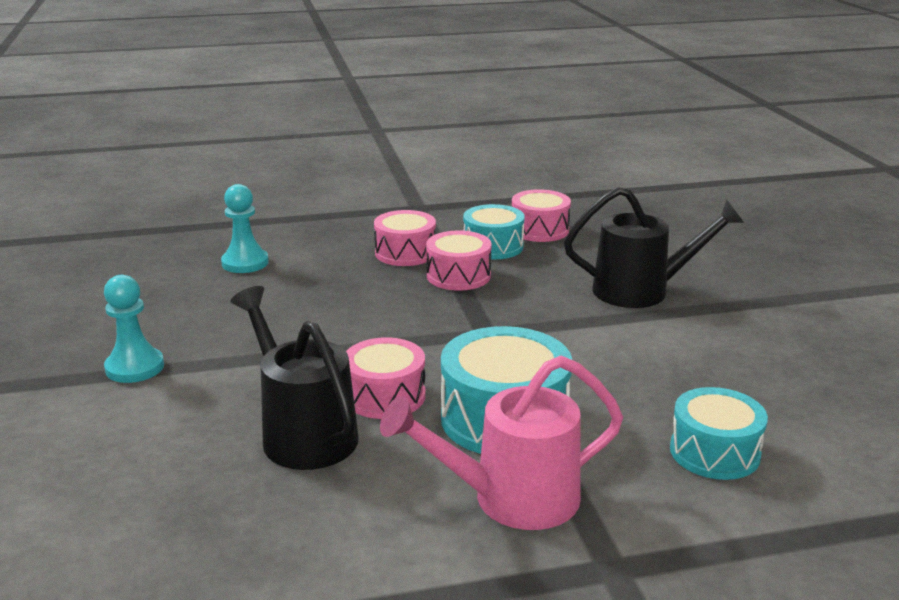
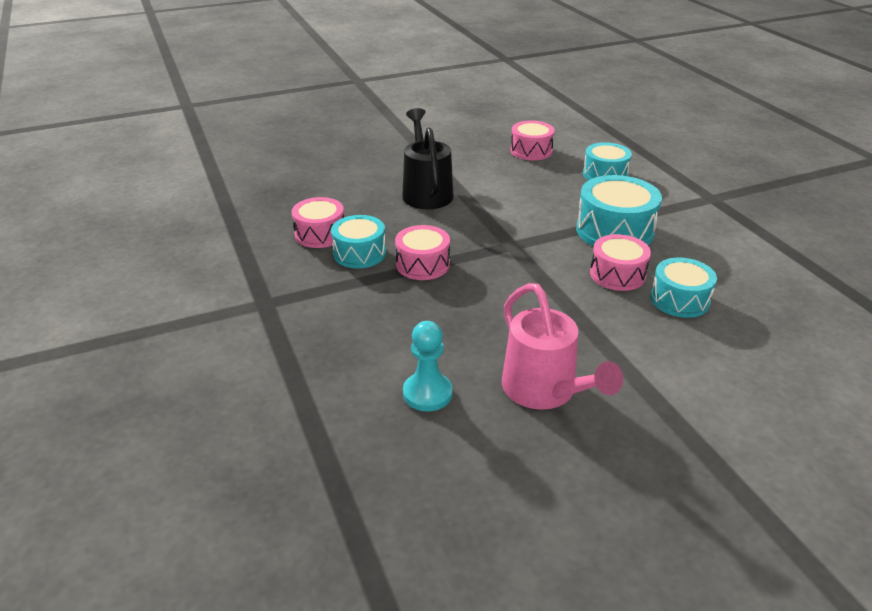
camera: 100 degrees left, 10 degrees up
turquoise pawn [104,275,164,383] -> none
black watering can [231,286,359,470] -> turquoise drum [651,258,717,318]
pink drum [374,210,436,266] -> pink drum moved to [510,121,555,161]
pink watering can [380,355,623,530] -> pink watering can moved to [502,283,623,410]

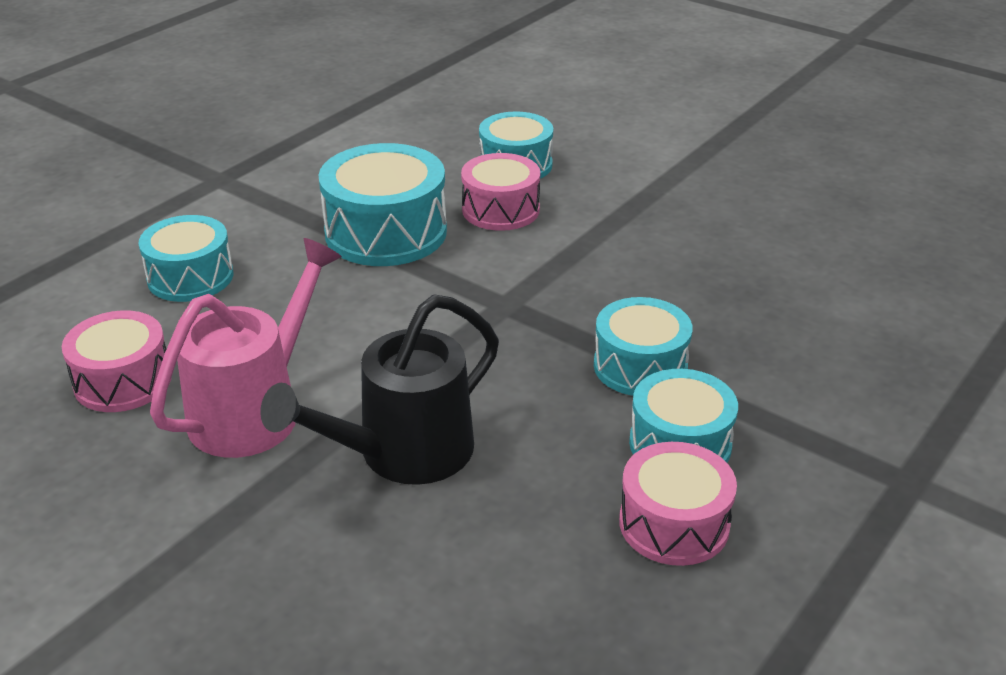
camera: 120 degrees left, 0 degrees up
pink drum [395,225,450,280] -> turquoise drum [594,297,692,396]
turquoise pawn [403,321,453,411] -> none
pink watering can [502,283,623,410] -> pink watering can moved to [150,238,342,458]

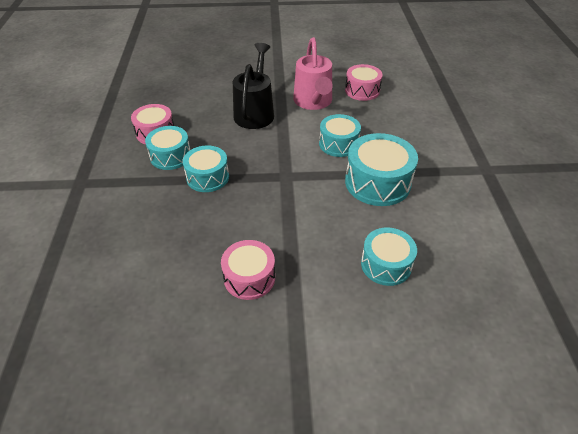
camera: 140 degrees right, 10 degrees up
turquoise drum [139,215,234,302] -> turquoise drum moved to [319,114,361,157]
pink drum [461,153,540,231] -> pink drum moved to [221,240,275,300]

